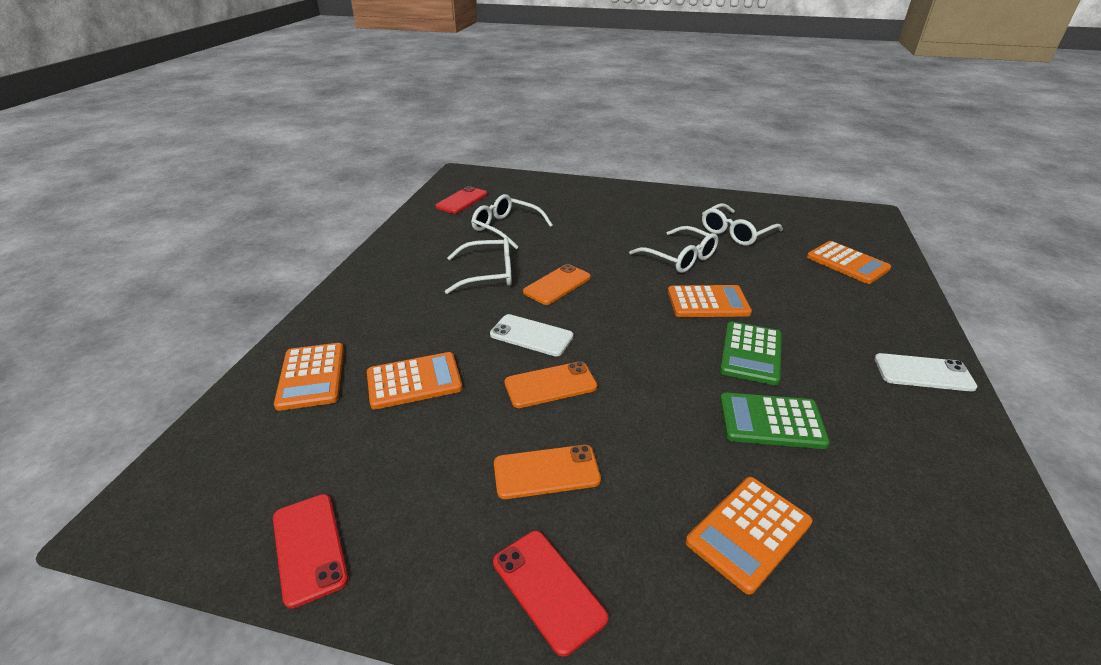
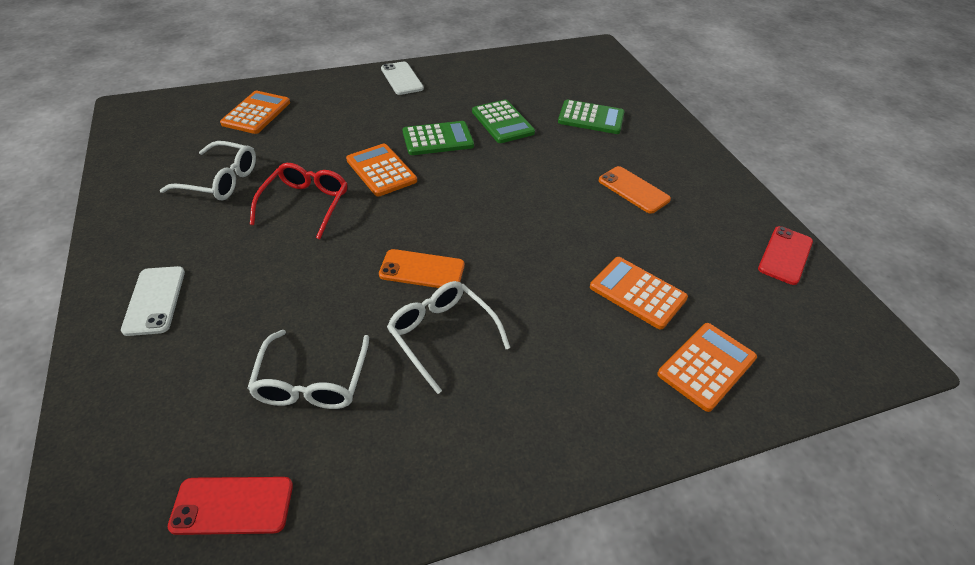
camera: 125 degrees left, 10 degrees up
white phone [490,314,574,356] -> white phone moved to [121,266,185,336]
red phone [493,531,608,657] -> none
orange phone [504,361,597,408] -> none
white glasses [629,226,718,273] -> red glasses [250,163,348,239]
orange calculator [686,477,813,595] -> green calculator [558,99,625,134]

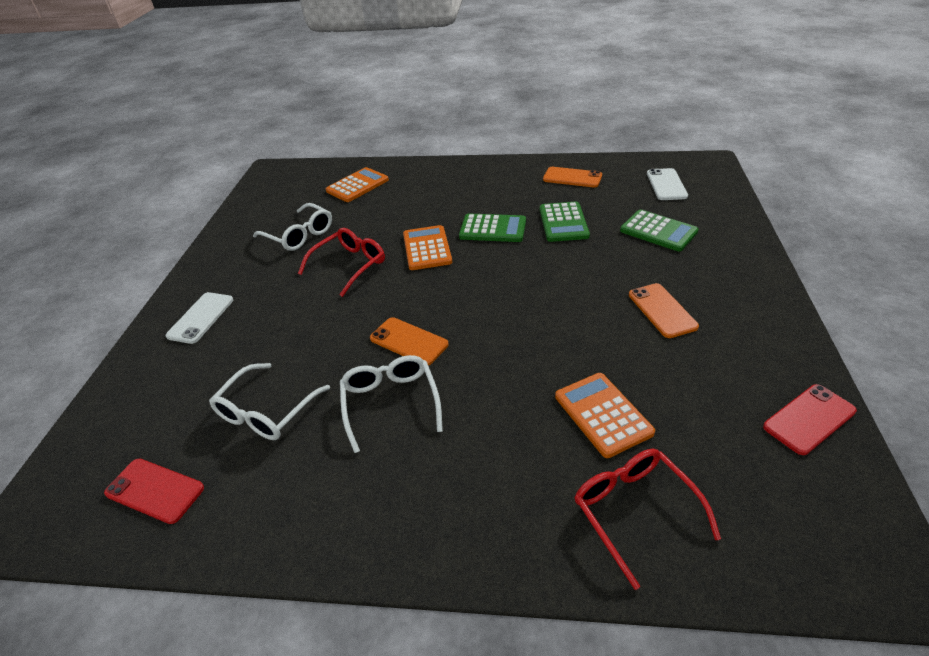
camera: 30 degrees right, 5 degrees down
white phone [381,62,424,95] -> white phone moved to [647,168,688,200]
orange calculator [658,323,757,412] -> red glasses [574,449,721,590]
none -> orange phone [543,167,602,187]

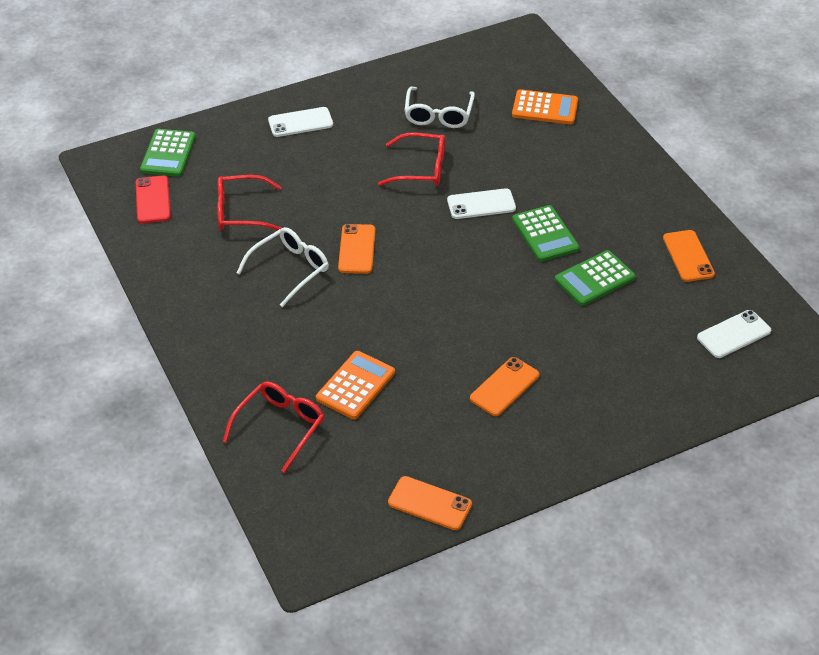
camera: 55 degrees right, 5 degrees up
white glasses [209,363,330,440] -> red glasses [217,175,281,231]
orange calculator [403,225,452,270] -> white phone [447,188,516,219]
green calculator [620,209,699,251] -> green calculator moved to [140,129,196,177]
red phone [763,384,857,455] -> orange phone [388,476,472,530]

